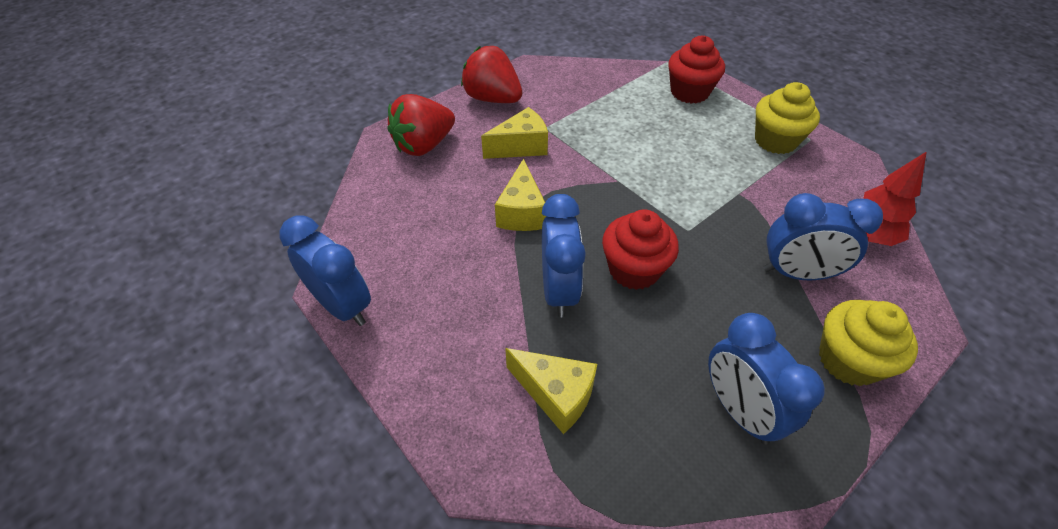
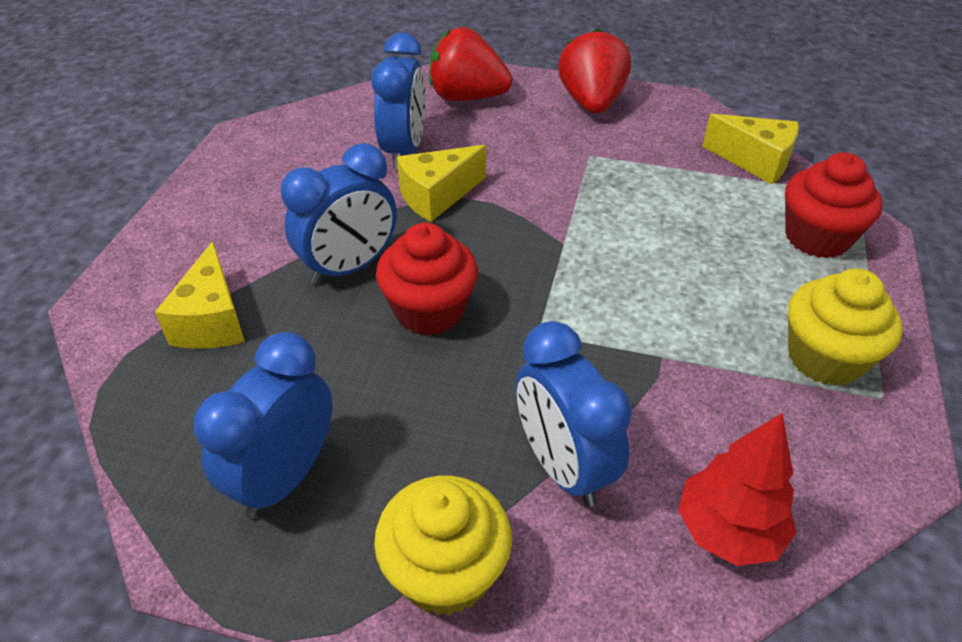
camera: 55 degrees right, 5 degrees down
blue clock [279,215,371,326] -> blue clock moved to [371,32,426,169]
yellow cheese [481,107,548,159] -> yellow cheese moved to [702,114,799,185]

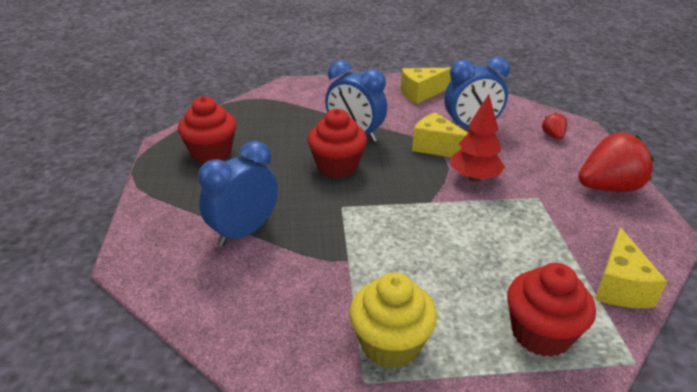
camera: 70 degrees right, 10 degrees down
yellow cheese [155,241,245,349] -> yellow cheese moved to [400,68,451,104]
blue clock [194,332,332,519] -> red cupcake [178,96,237,163]
yellow cupcake [374,476,512,616] -> none
red strawberry [429,27,513,101] -> red strawberry [542,112,567,140], size x0.47
red tree [678,413,797,566] -> red tree moved to [451,94,505,182]

